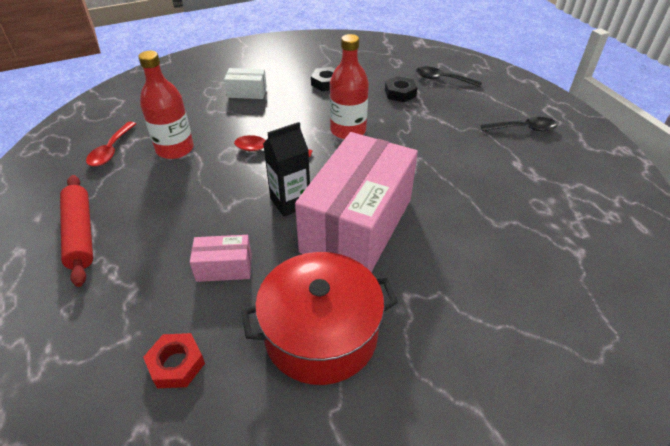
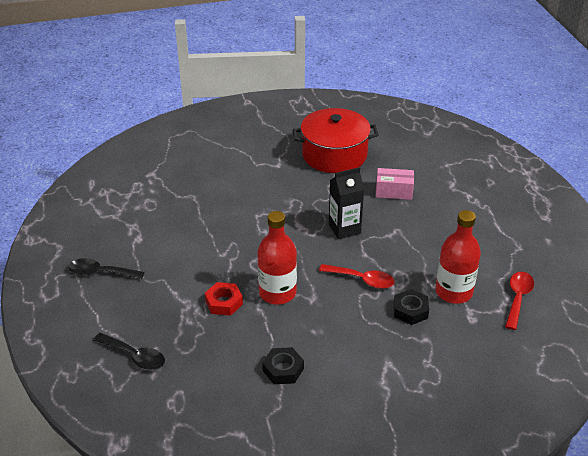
camera: 170 degrees left, 5 degrees down
red rolling pin [60,175,93,287] -> none
red nut [143,333,205,388] -> red nut moved to [205,282,243,316]
white box [224,68,267,99] -> none
pink box [295,132,418,272] -> none
black nut [385,76,417,102] -> black nut moved to [394,289,429,325]

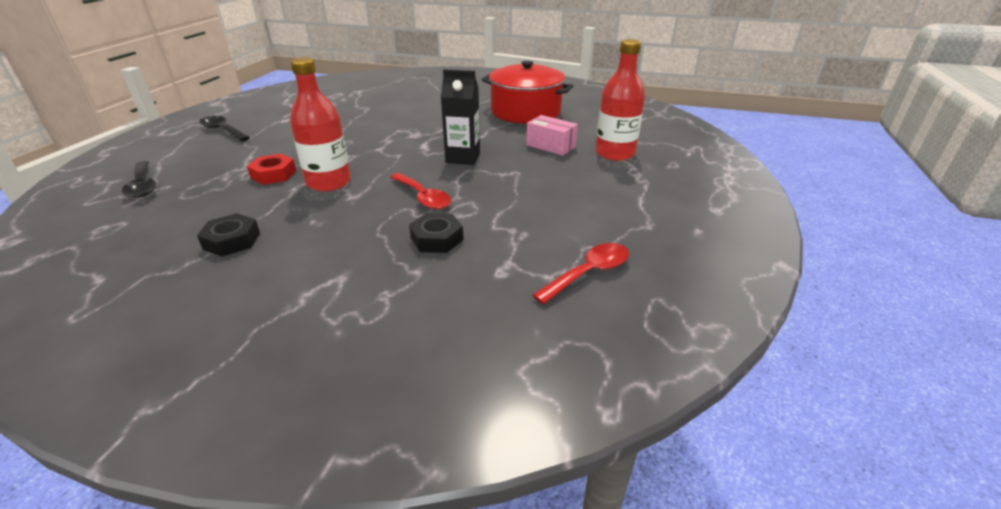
camera: 30 degrees right, 5 degrees down
red bottle [435,210,481,304] -> red bottle moved to [595,39,645,161]

